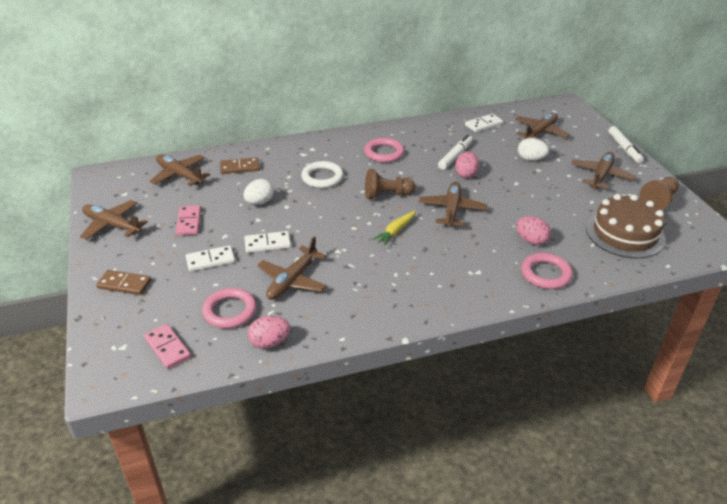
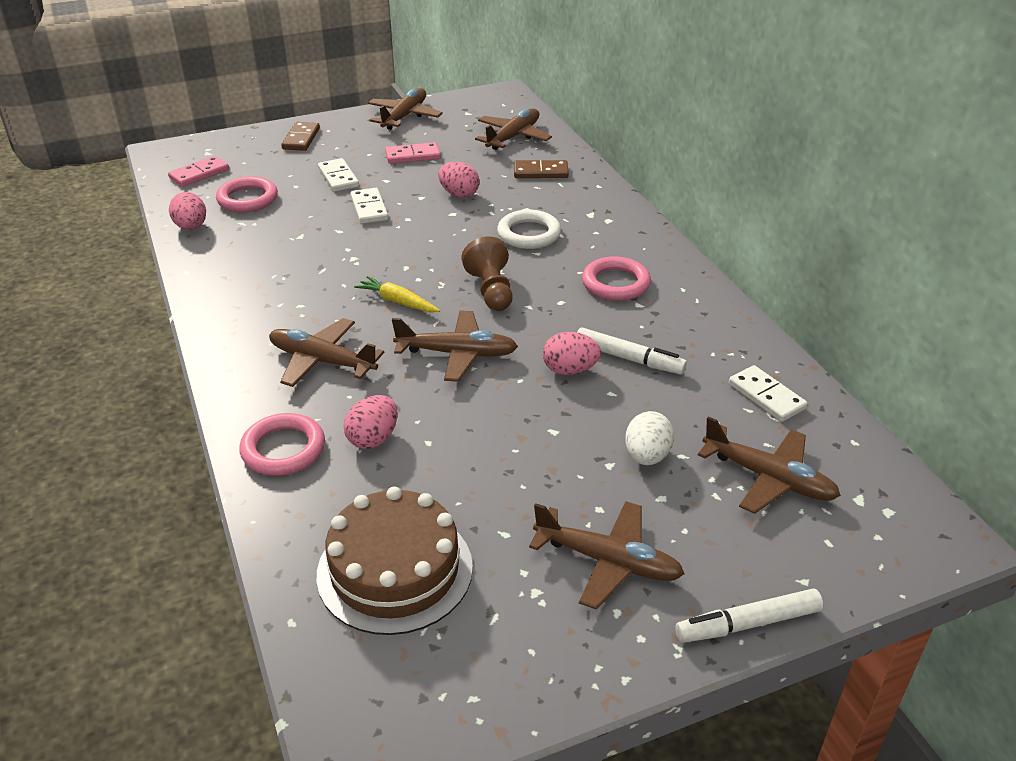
camera: 85 degrees right, 0 degrees up
brown domino [220,157,260,174] -> brown domino turned 75 degrees counterclockwise [514,160,569,178]
white egg [243,179,274,205] -> pink egg [438,162,480,198]
brown plane [257,236,327,300] -> brown plane moved to [269,318,384,387]
brown pawn [639,177,679,210] -> none

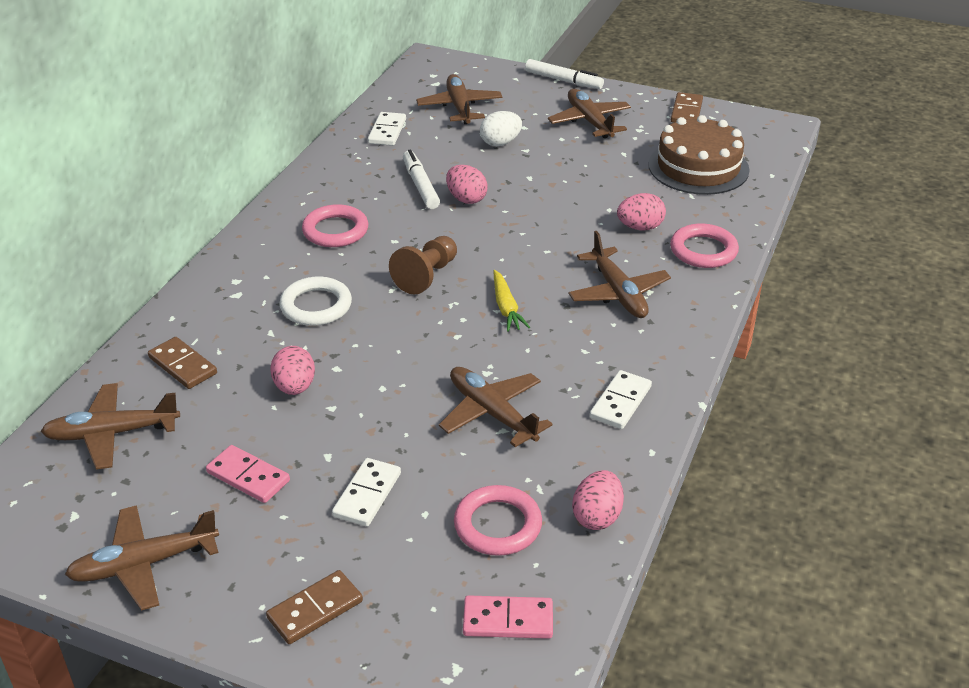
camera: 135 degrees left, 0 degrees up
white domino [350,188,388,224] -> white domino moved to [590,370,652,429]
brown plane [392,310,518,382] -> brown plane moved to [439,367,553,447]
none -> brown domino [671,92,703,123]

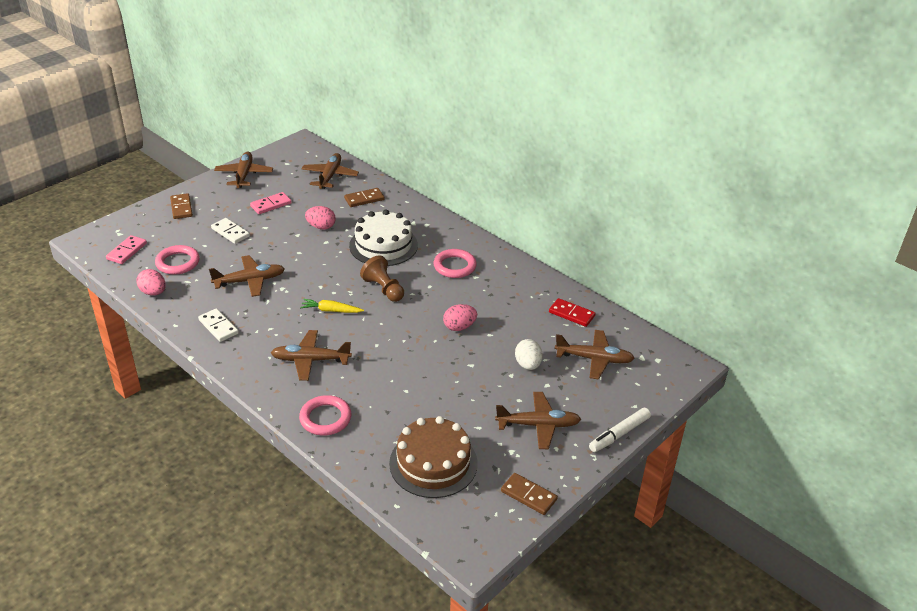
camera: 110 degrees right, 0 degrees up
white ring [279,276,352,326] -> white cake [349,210,418,266]
white domino [368,112,406,146] -> red domino [549,298,595,327]
white marker [403,150,440,209] -> none
pink egg [617,193,666,231] -> none

